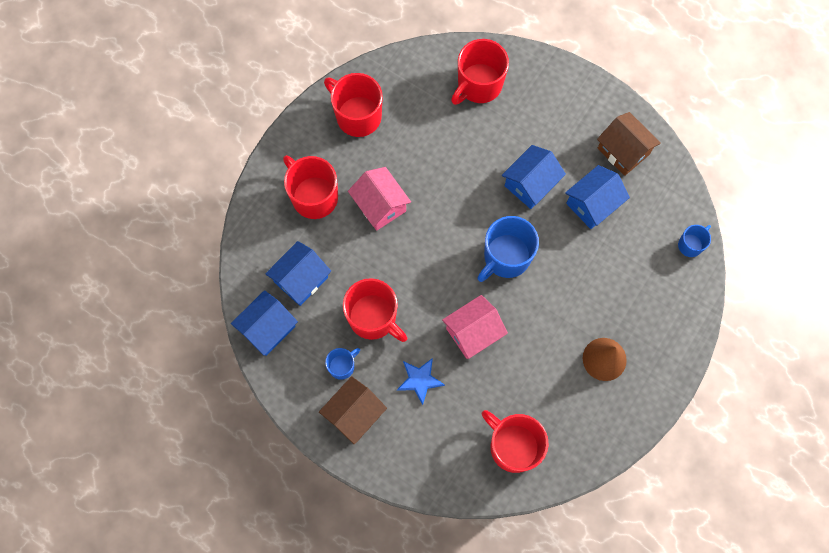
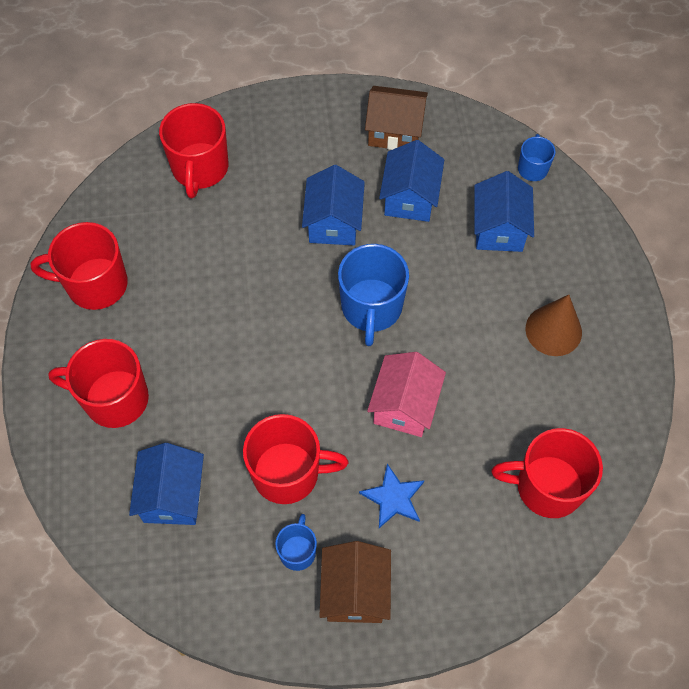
camera: 40 degrees left, 10 degrees down
blue house [231,290,298,356] -> blue house moved to [474,171,534,252]
pink house [348,167,411,231] -> none

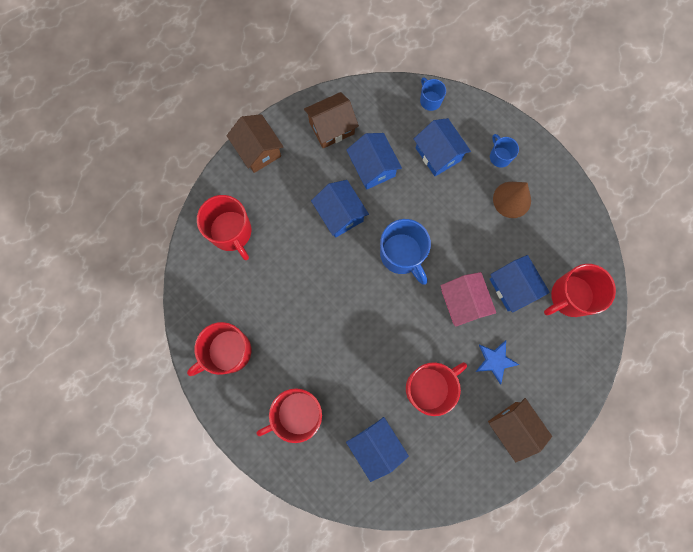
camera: 35 degrees left, 15 degrees up
blue mug [275,514,317,571] -> blue mug moved to [490,134,519,168]
none -> brown house [227,114,283,173]
none -> blue house [490,255,550,313]

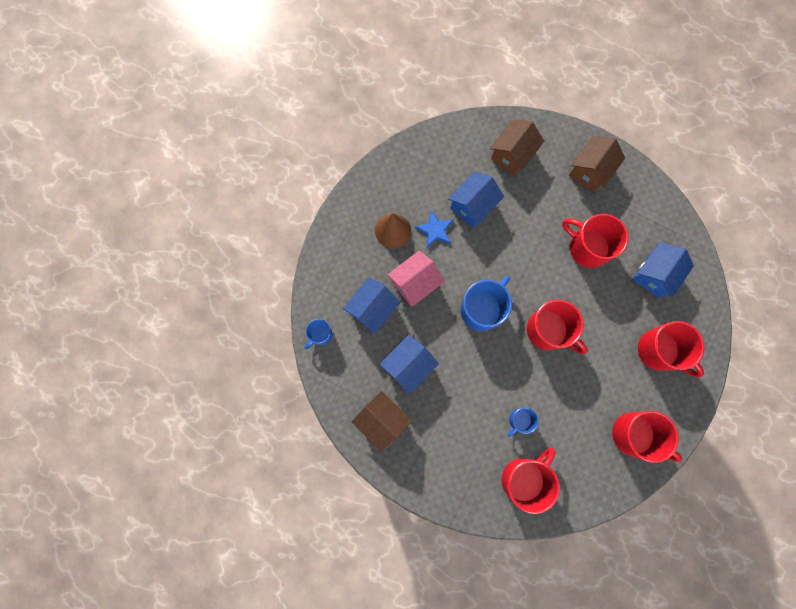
camera: 110 degrees left, 0 degrees up
brown house [227,114,283,173] -> brown house moved to [490,120,544,176]
blue house [311,180,369,238] -> none
pink house [441,272,496,327] -> pink house moved to [387,251,445,306]
blue star [476,340,519,384] -> blue star moved to [415,210,453,248]
blue mug [490,134,519,168] -> blue mug moved to [507,408,539,437]
red mug [544,264,616,317] -> red mug moved to [527,300,588,354]

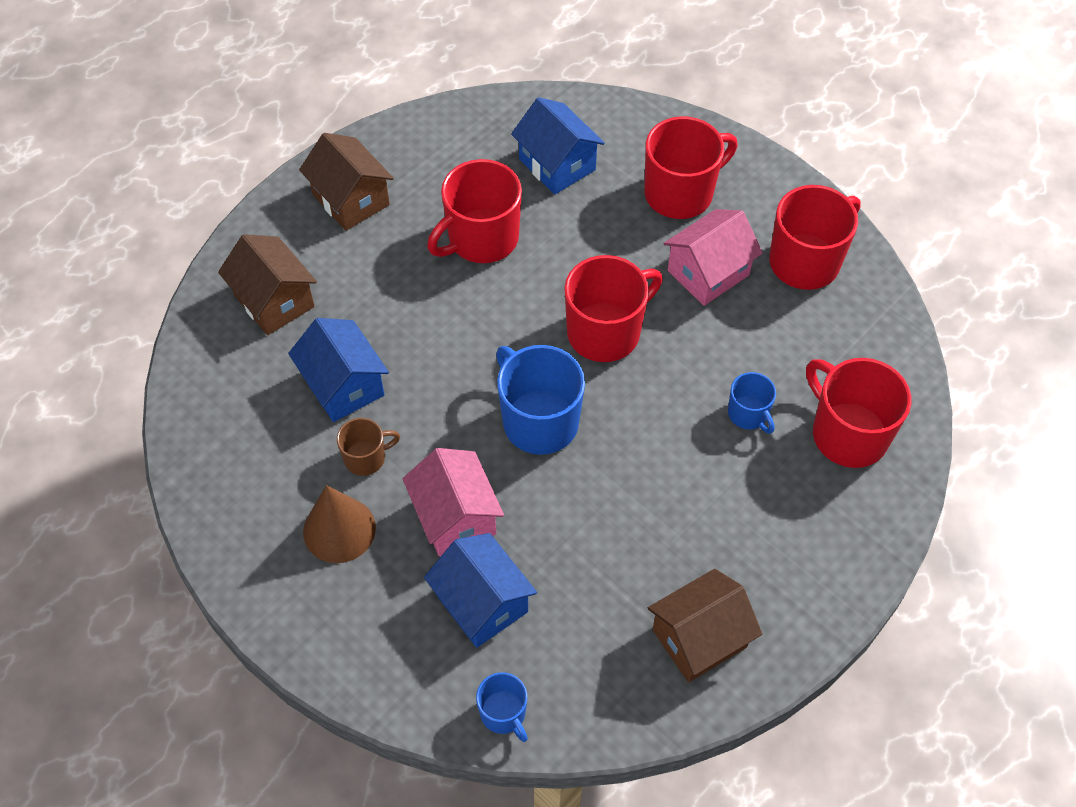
camera: 75 degrees left, 20 degrees down
blue house [380,335,439,394] -> none
blue star [415,210,453,248] -> brown mug [337,418,400,476]
none -> pink house [663,209,763,306]

